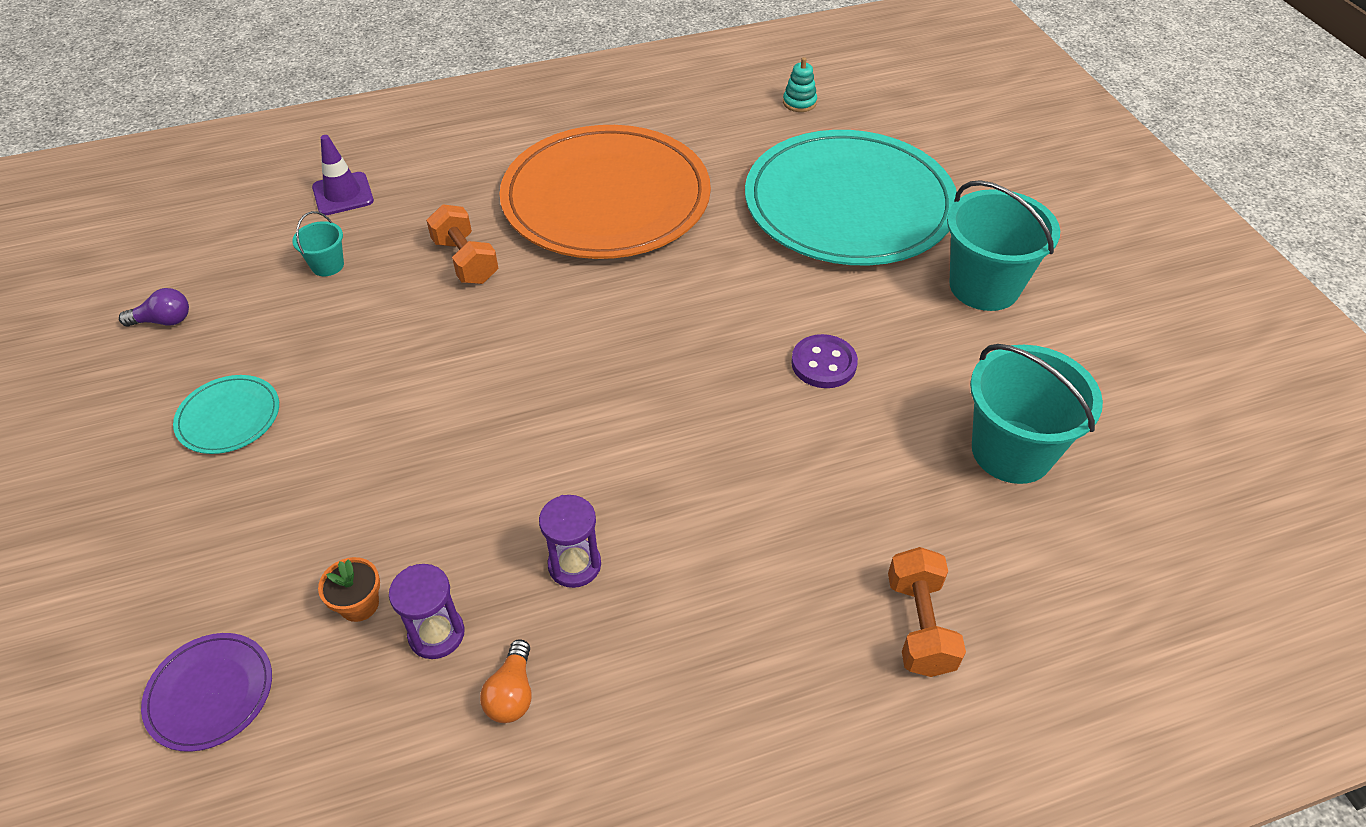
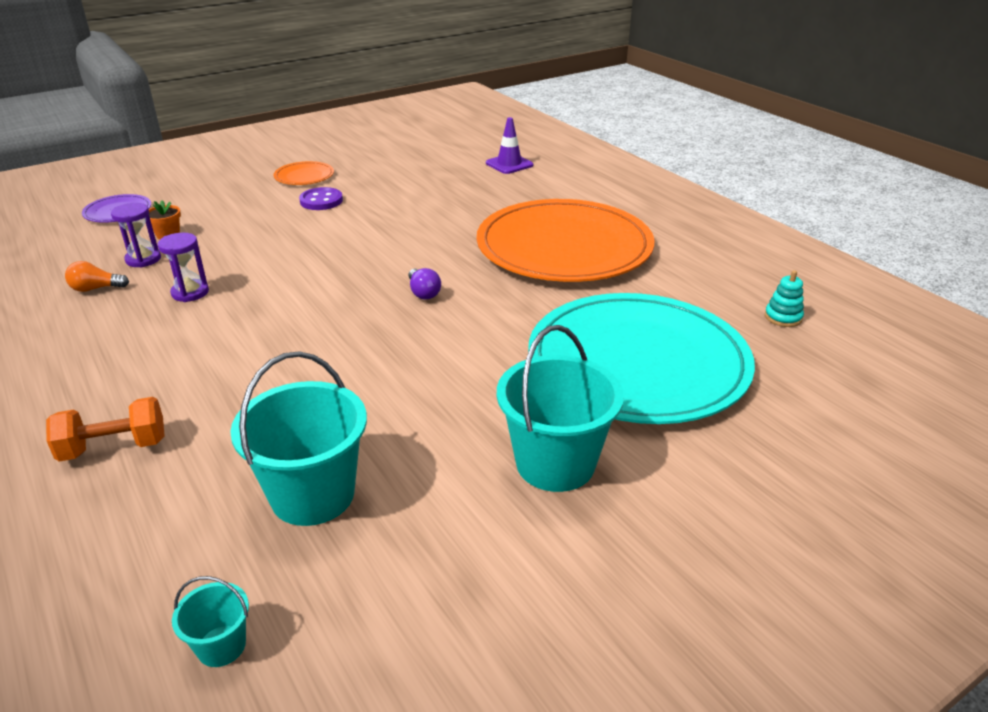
camera: 75 degrees right, 15 degrees down
purple light bulb [119,288,189,327] -> purple light bulb moved to [408,268,441,300]
turquoise plate [173,375,279,454] -> orange plate [274,161,334,185]
turquoise bucket [292,211,344,276] -> turquoise bucket moved to [172,576,249,667]
orange dumbbell [426,204,498,284] -> none
purple button [791,334,858,388] -> purple button moved to [299,187,343,210]

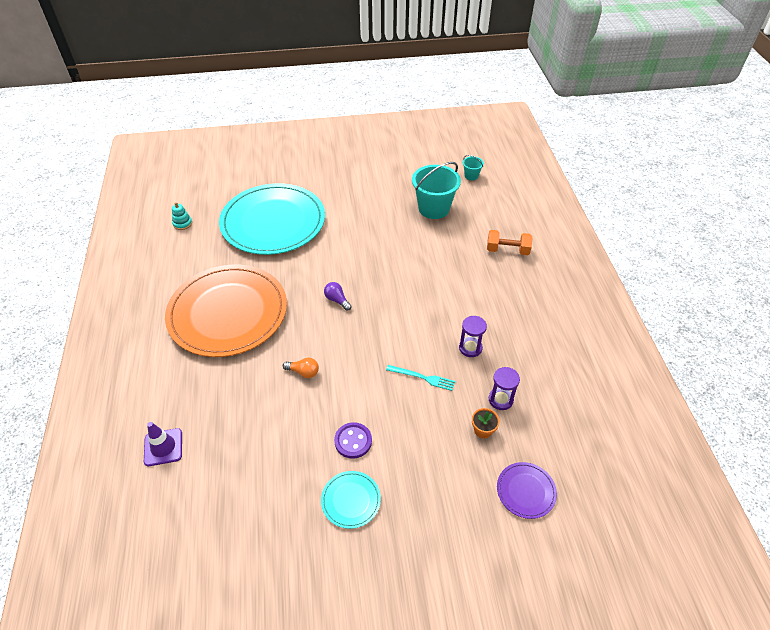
camera: 155 degrees left, 15 degrees up
orange light bulb [65,261,129,292] -> orange light bulb moved to [283,358,319,378]
orange plate [274,161,334,185] -> turquoise plate [321,471,381,529]
purple light bulb [408,268,441,300] -> purple light bulb turned 45 degrees counterclockwise [324,282,352,311]
turquoise bucket [497,325,624,492] -> none
none -> turquoise fork [386,365,455,391]

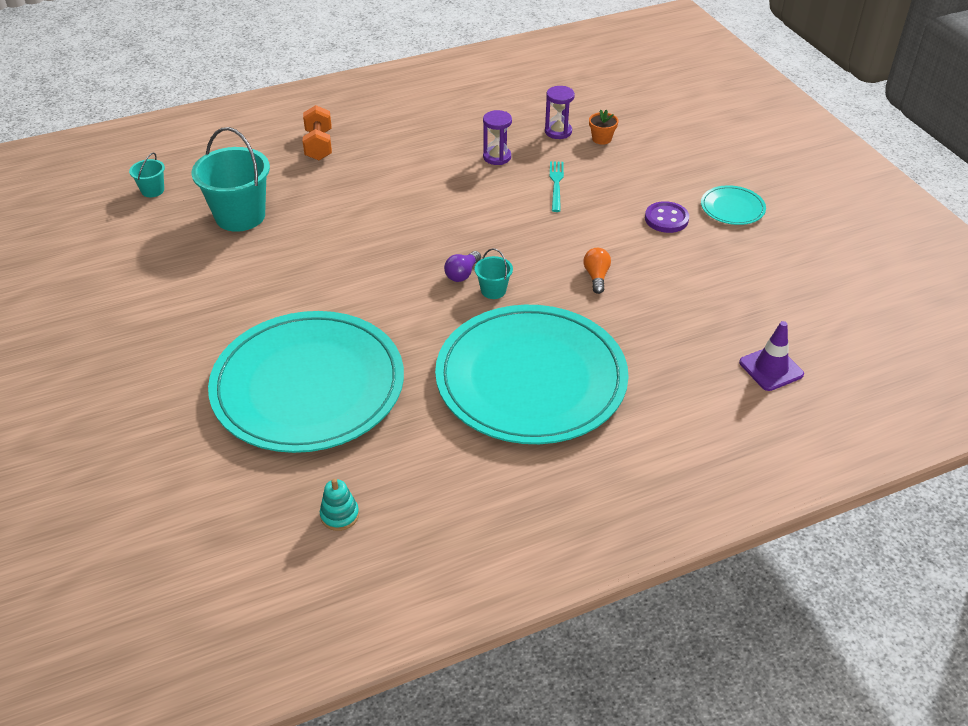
camera: 105 degrees left, 5 degrees down
orange plate [165,265,287,357] -> turquoise plate [435,305,629,444]
purple plate [497,462,557,519] -> none
none -> turquoise bucket [475,248,513,299]

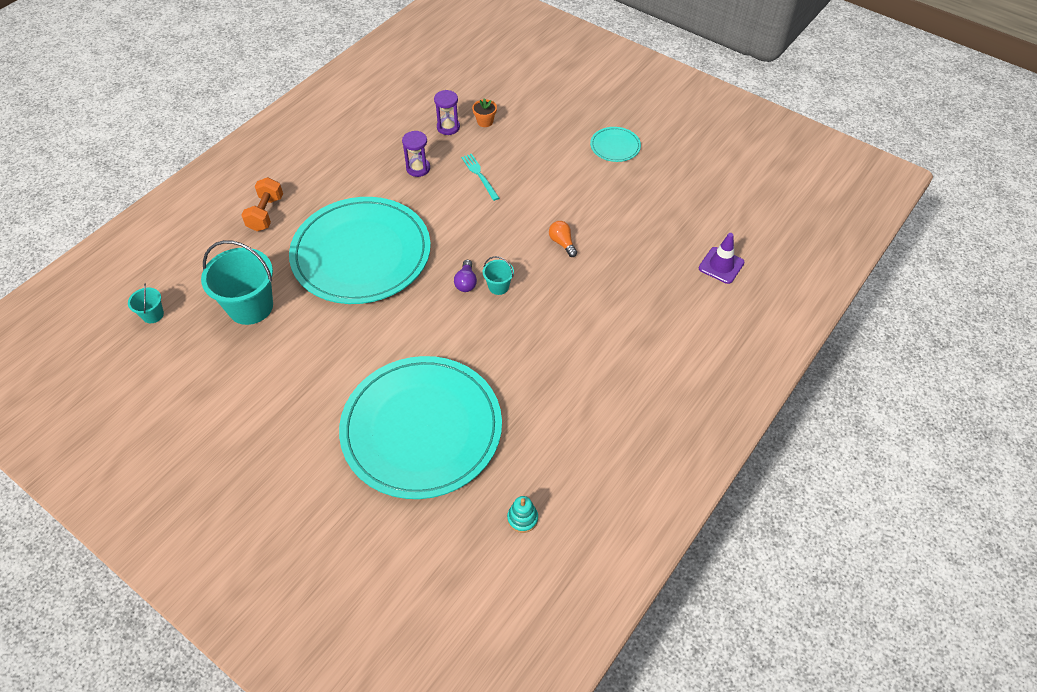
camera: 30 degrees left, 10 degrees up
orange dumbbell [303,105,332,160] -> orange dumbbell turned 45 degrees clockwise [241,177,283,231]
turquoise plate [435,305,629,444] -> turquoise plate moved to [289,197,431,304]
purple button [645,201,689,233] -> none

